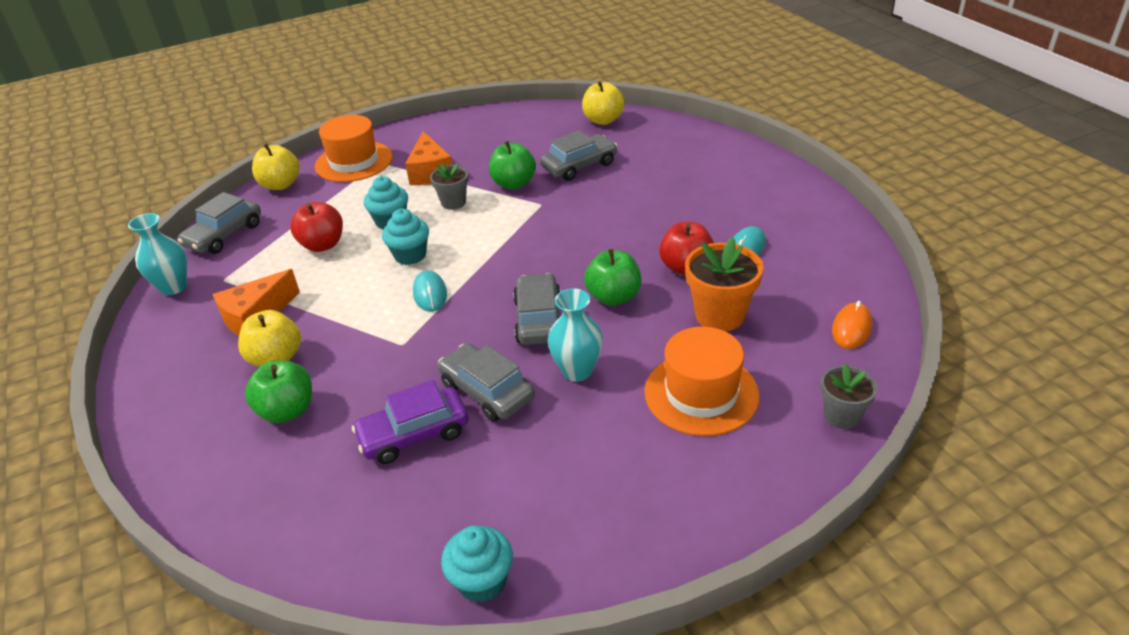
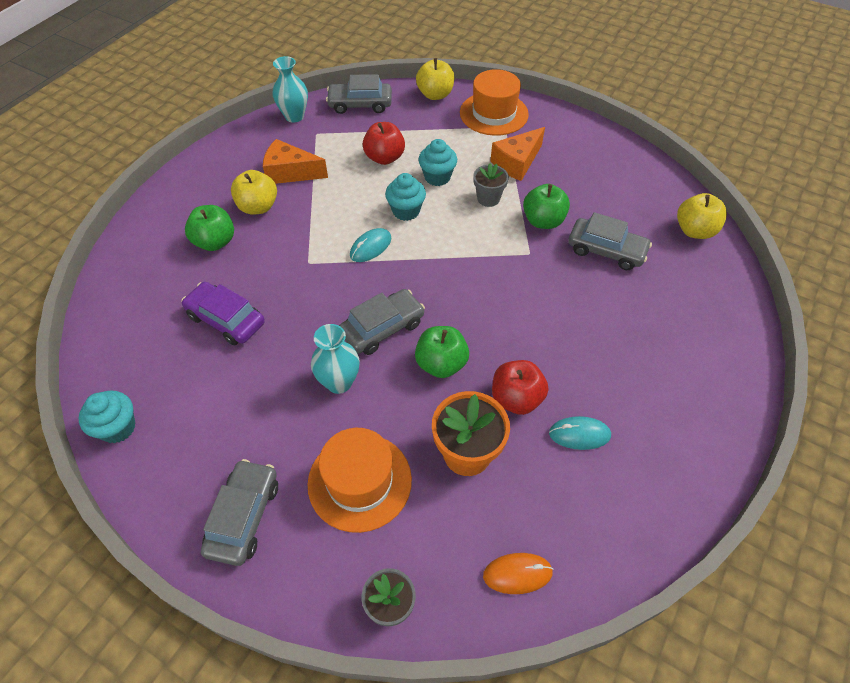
camera: 55 degrees right, 15 degrees up
grey car [438,343,535,422] -> grey car moved to [201,459,278,566]

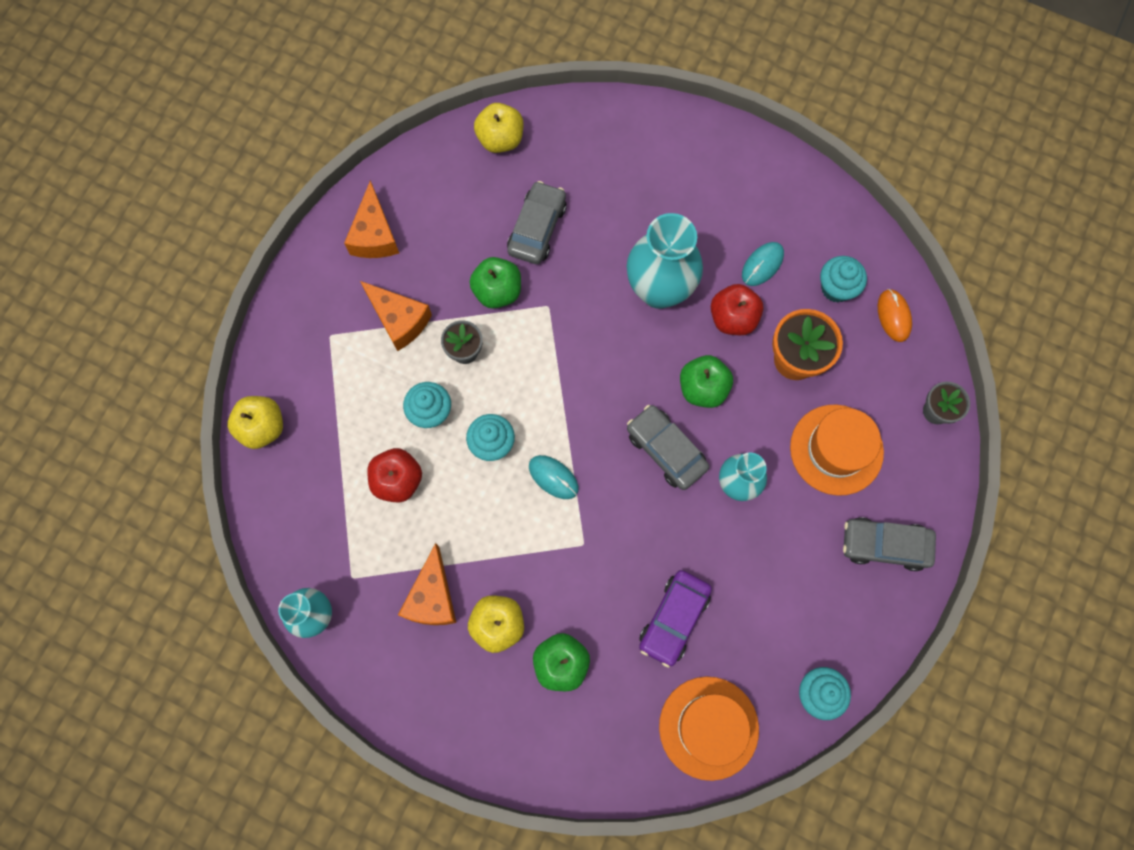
camera: 95 degrees left, 20 degrees up
grey car [326,74,392,114] -> none
orange hat [460,69,529,136] -> orange hat moved to [659,676,759,781]
turquoise mouse [549,416,611,450] -> turquoise mouse turned 45 degrees clockwise [742,242,784,286]
none -> orange cheese [344,180,399,258]
none -> turquoise vase [627,213,703,309]
none -> turquoise cupcake [820,256,867,303]

